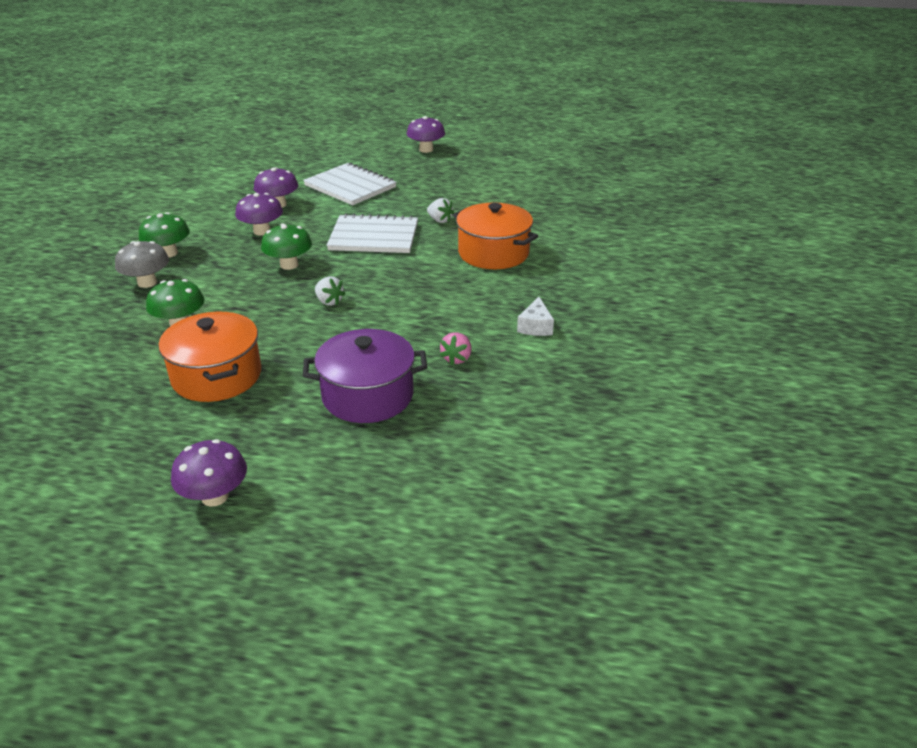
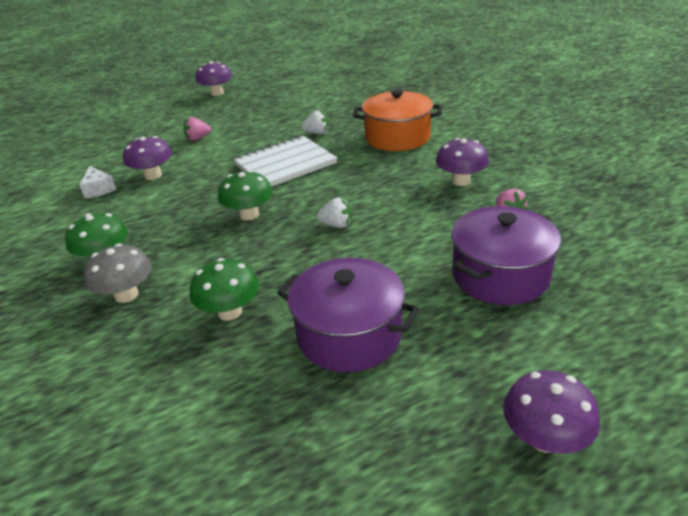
camera: 35 degrees left, 0 degrees up
orange pot [158,312,261,402] -> purple pot [278,258,420,372]
purple mushroom [235,193,283,236] -> purple mushroom moved to [436,138,489,186]
white notebook [303,163,397,205] -> pink strawberry [183,117,211,141]
white cheese [517,297,554,336] -> white cheese moved to [80,166,116,199]

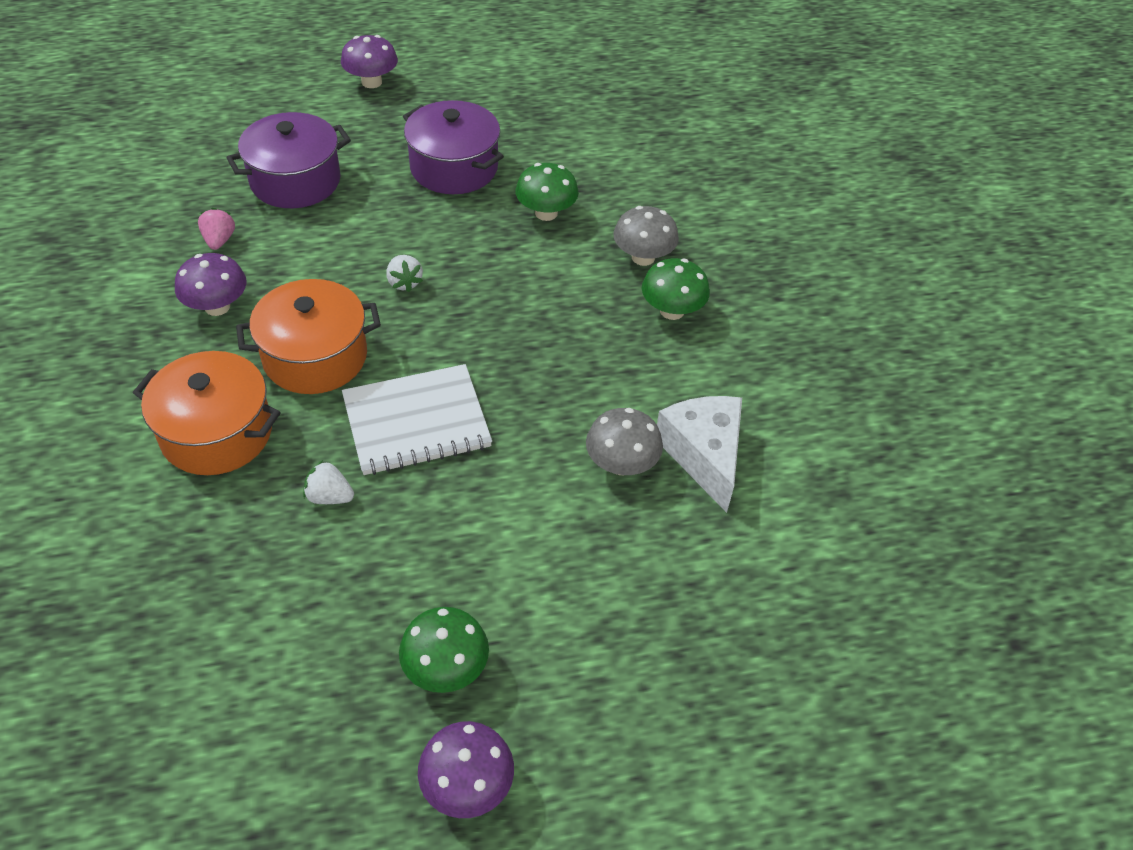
camera: 170 degrees left, 15 degrees up
white cheese [80,166,116,199] -> white cheese [657,396,742,513], size x1.82
purple mushroom [123,136,172,180] -> grey mushroom [586,408,663,475]
pink strawberry [183,117,211,141] -> none
green mushroom [218,170,273,220] -> green mushroom moved to [399,607,489,693]
white strawberry [317,197,352,228] -> white strawberry turned 135 degrees counterclockwise [386,255,423,292]
none -> orange pot [236,279,381,394]

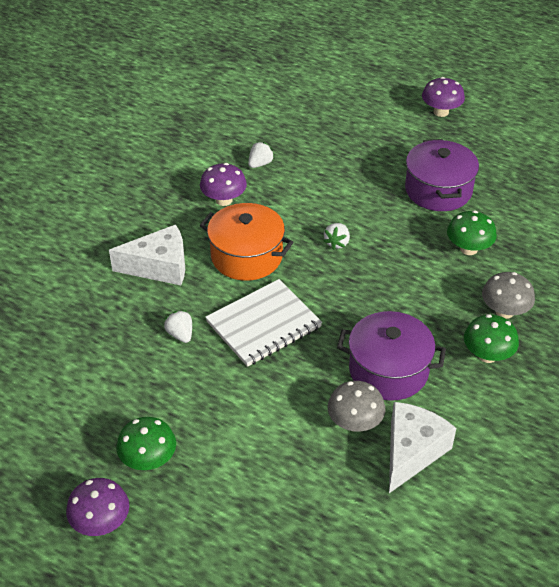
camera: 45 degrees right, 5 degrees down
orange pot [133,351,281,475] -> white cheese [109,224,185,285]
pink strawberry [198,208,235,250] -> white strawberry [248,142,275,168]
purple pot [226,112,351,208] -> purple pot moved to [337,311,446,401]
white notebook [342,364,492,475] -> white notebook turned 60 degrees counterclockwise [205,279,322,367]

